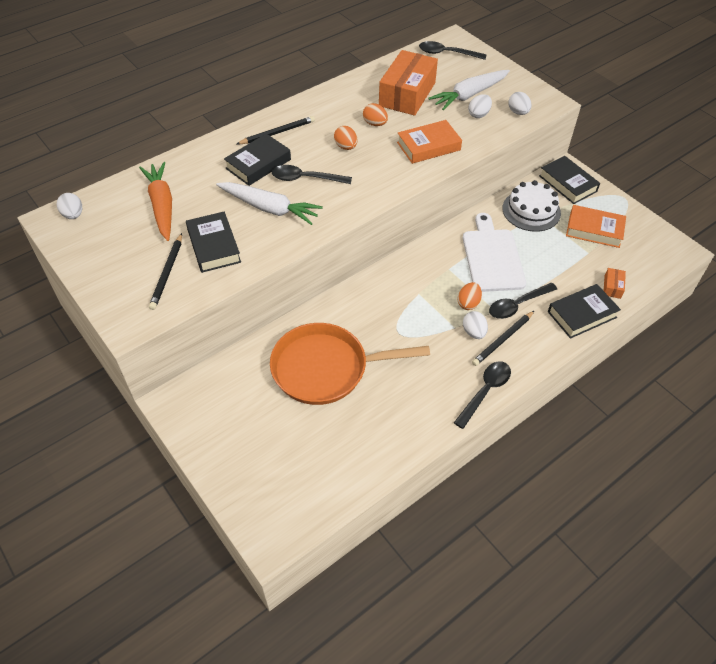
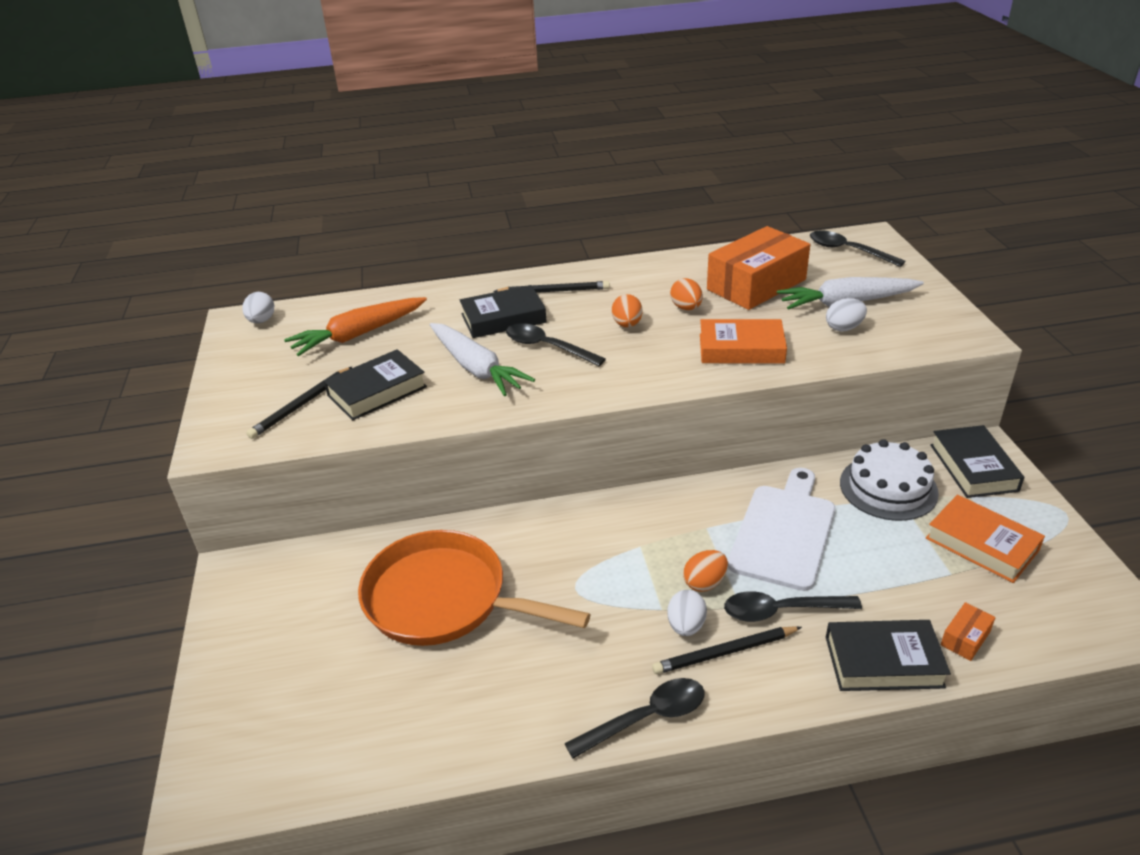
camera: 30 degrees right, 15 degrees down
orange carrot [139,162,172,241] -> orange carrot turned 135 degrees counterclockwise [284,297,427,356]
black book [186,212,241,273] -> black book turned 45 degrees clockwise [324,349,427,420]
white egg [508,92,531,115] -> none

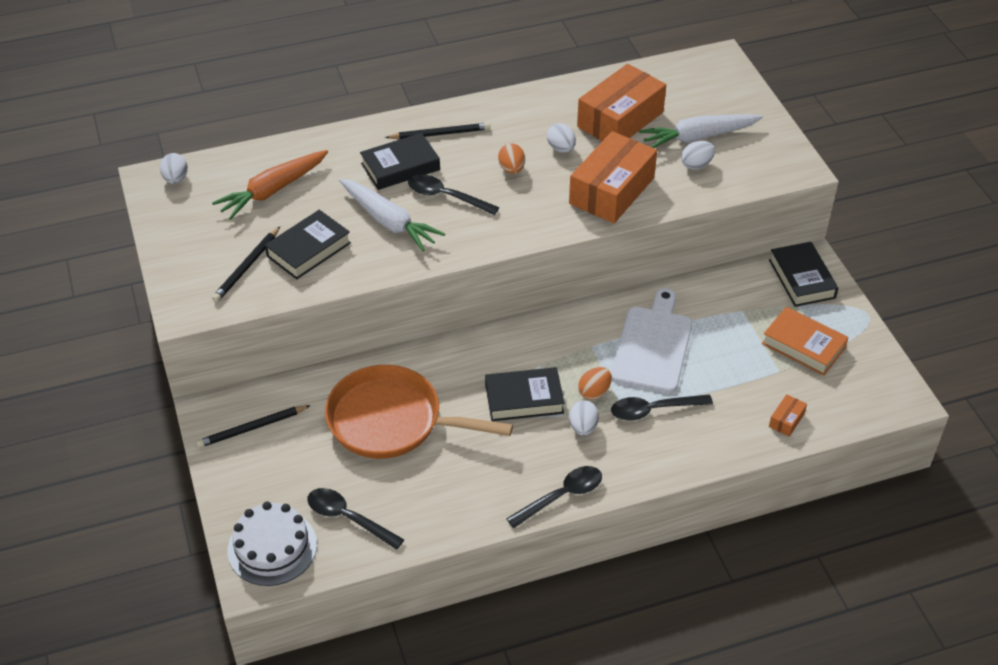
camera: 10 degrees left, 10 degrees up
black pencil [652,626,802,674] -> black pencil moved to [196,405,311,448]
orange egg [670,278,703,310] -> white egg [547,123,576,152]
orange book [700,319,787,364] -> orange box [569,131,657,223]
black spoon [810,231,905,267] -> black spoon moved to [307,488,404,550]
black book [826,620,951,691] -> black book moved to [485,367,565,421]
white cake [840,439,939,521] -> white cake moved to [228,502,317,586]

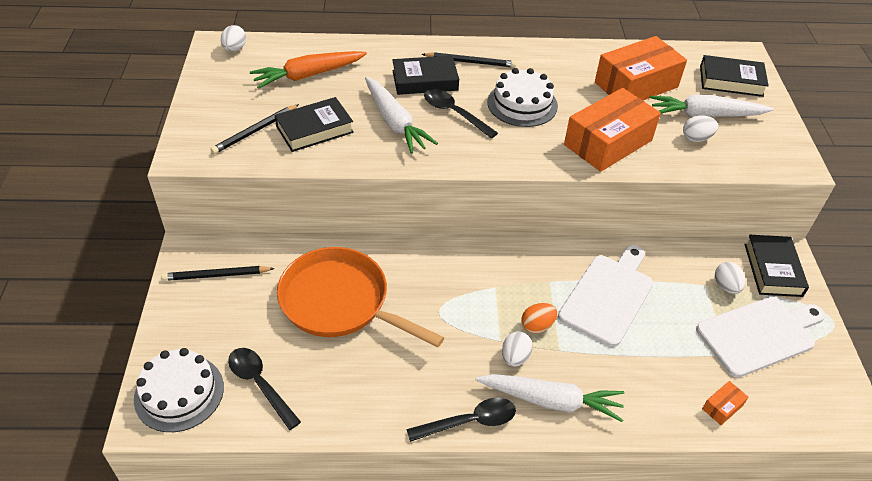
camera: 15 degrees right, 0 degrees up
black book [485,367,565,421] -> black book moved to [700,55,769,97]
orange egg [498,143,525,174] -> white cake [487,68,558,127]
white egg [547,123,576,152] -> white egg moved to [715,262,745,294]
black spoon [611,395,713,421] -> none
orange book [762,307,848,375] -> white cutting board [696,297,825,378]
none -> white carrot [476,374,624,422]

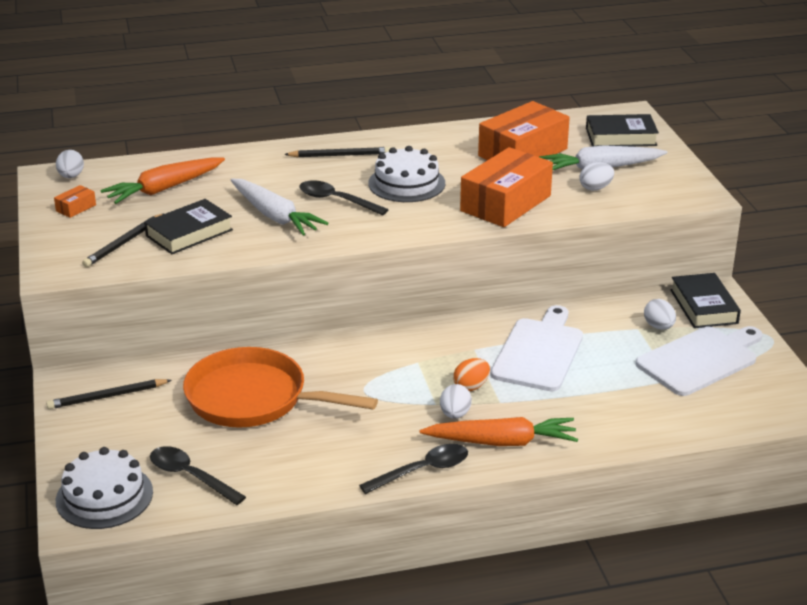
camera: 10 degrees left, 15 degrees down
black book [392,56,459,95] -> none
white carrot [476,374,624,422] -> orange carrot [420,417,578,446]
orange box [702,381,748,425] -> orange box moved to [54,185,96,218]

